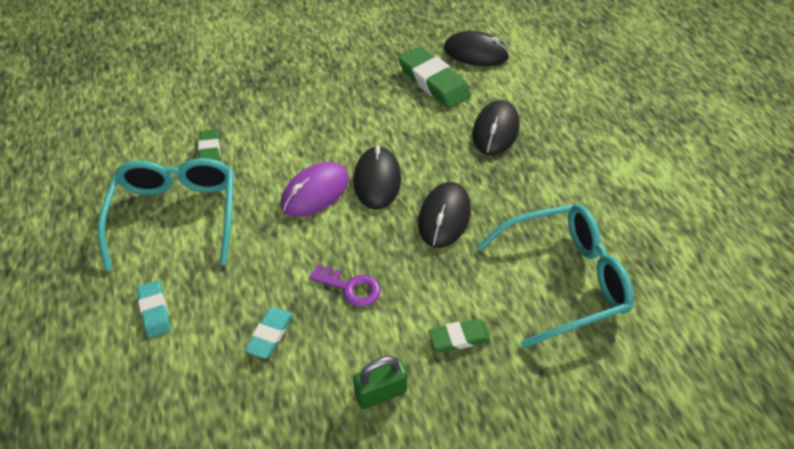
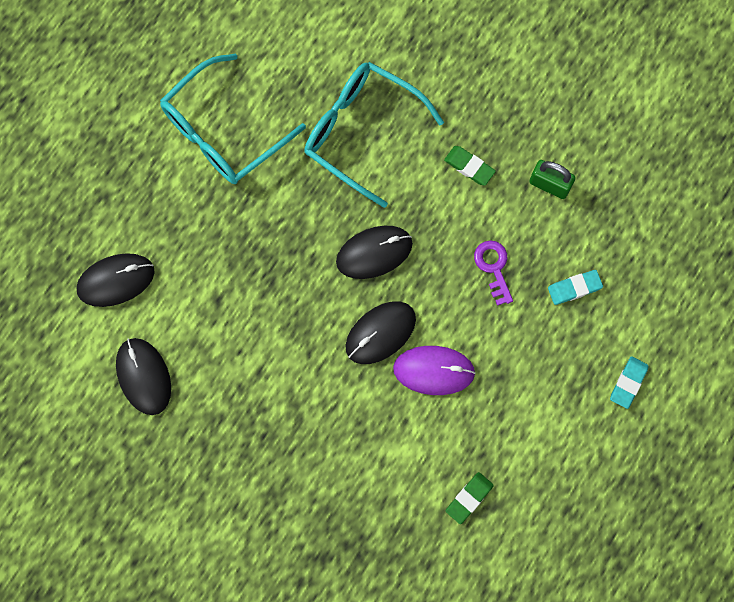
camera: 130 degrees left, 25 degrees up
turquoise glasses [98,158,234,270] -> turquoise glasses moved to [160,53,306,184]
green eraser [398,46,471,109] -> none
black mouse [472,100,519,155] -> black mouse moved to [76,253,155,307]

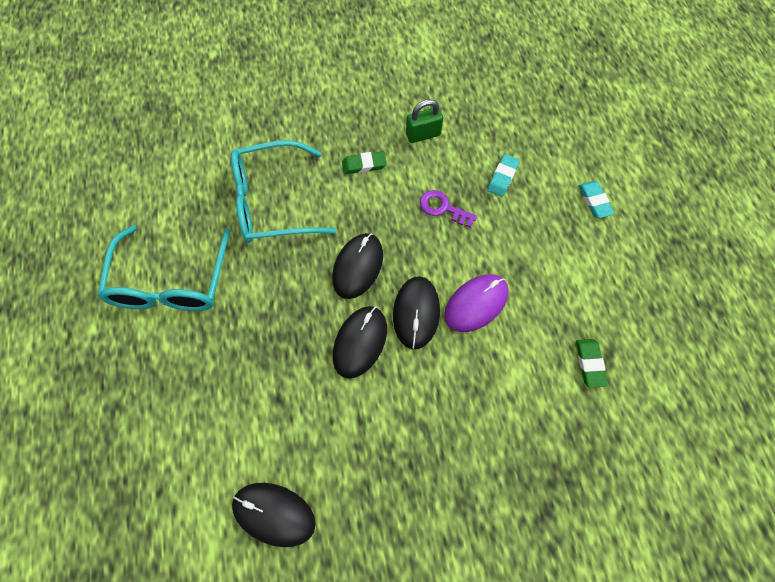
camera: 45 degrees left, 10 degrees down
black mouse [76,253,155,307] -> black mouse moved to [333,306,387,379]

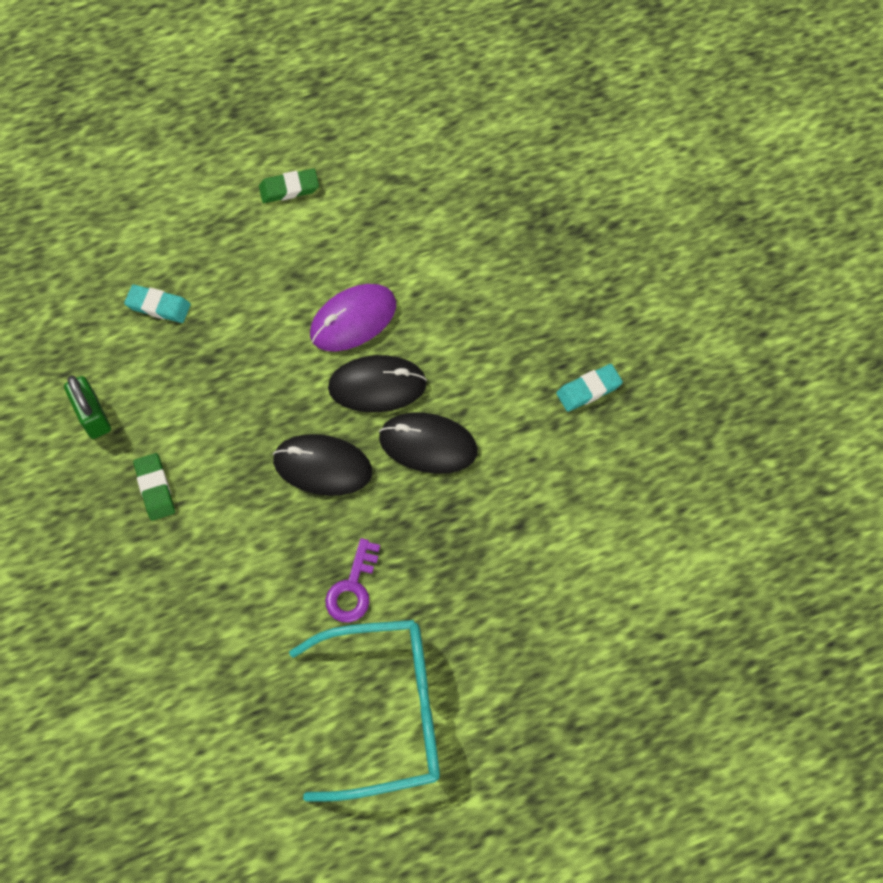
camera: 100 degrees left, 0 degrees up
turquoise glasses [231,140,336,243] -> none
black mouse [232,483,316,547] -> none
purple key [420,190,477,228] -> purple key moved to [325,538,380,623]
purple mouse [444,274,509,332] -> purple mouse turned 75 degrees counterclockwise [310,284,396,352]
green eraser [576,339,608,387] -> green eraser moved to [259,169,319,203]
turquoise eraser [578,181,615,218] -> turquoise eraser moved to [556,364,623,412]

